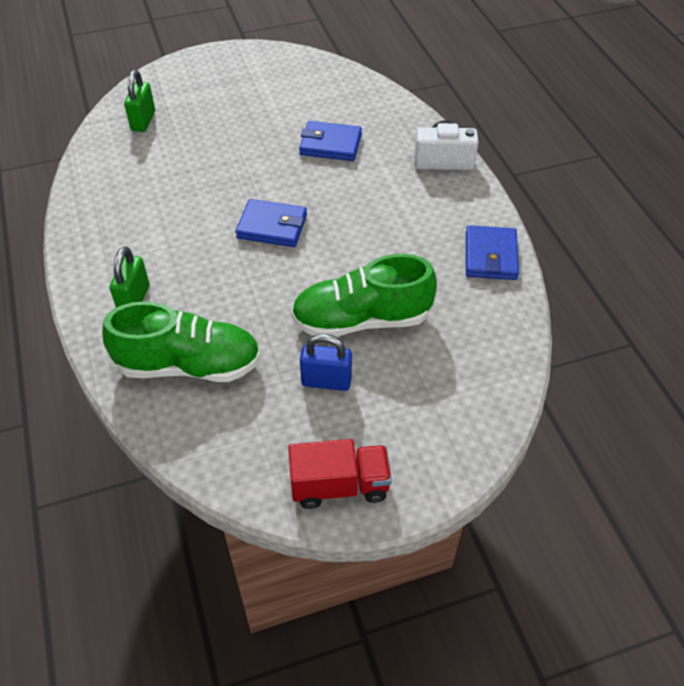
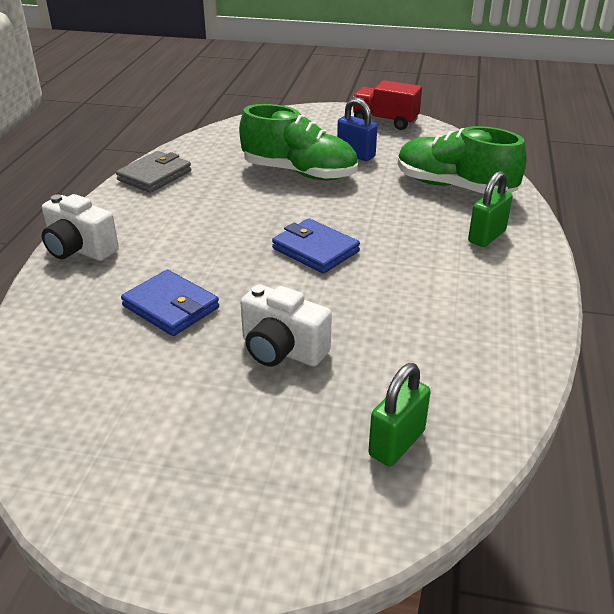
camera: 150 degrees left, 15 degrees down
blue wallet [466,225,519,280] -> grey wallet [116,151,191,193]
none -> white camera [241,284,332,367]

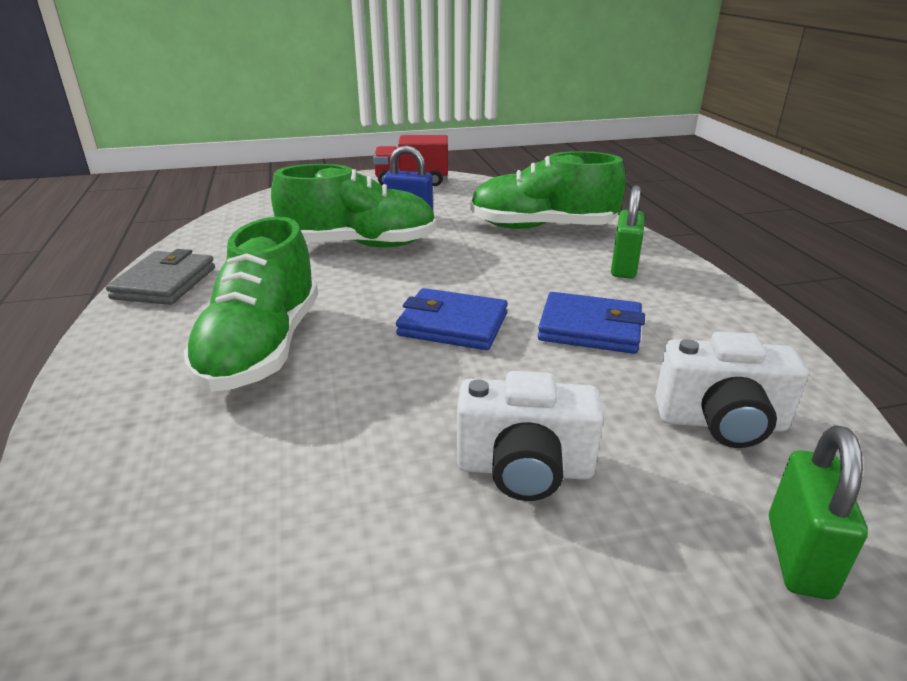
camera: 25 degrees left, 5 degrees down
white camera [42,194,119,261] -> white camera moved to [655,331,808,448]
blue wallet [121,270,219,336] -> blue wallet moved to [538,292,645,354]
none -> green shoe [184,217,318,392]

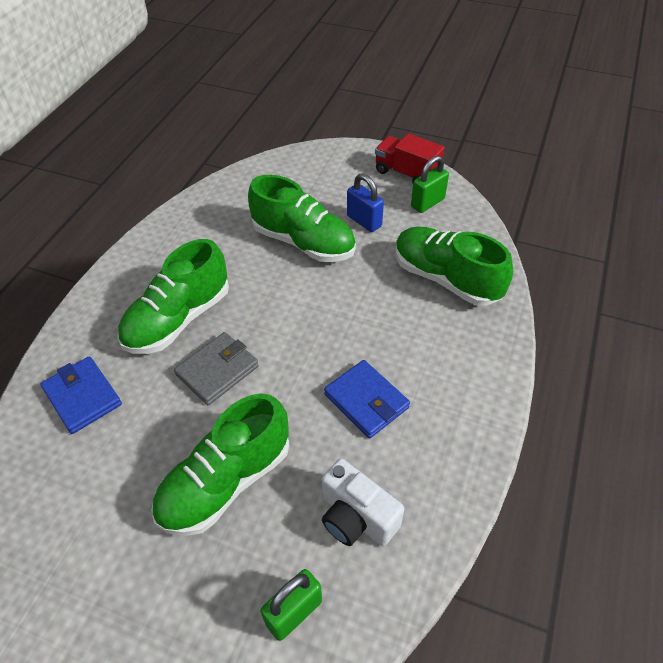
camera: 35 degrees right, 20 degrees up
grey wallet [106,249,215,305] -> grey wallet moved to [174,332,259,405]
blue wallet [396,288,508,350] -> blue wallet moved to [41,356,122,434]
white camera [457,371,604,501] -> green shoe [151,393,289,536]
green padlock [611,185,645,279] -> green padlock moved to [411,155,449,213]

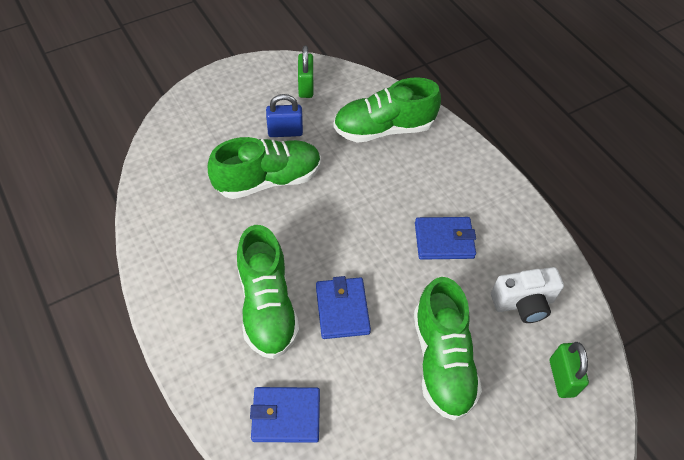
camera: 55 degrees left, 5 degrees up
grey wallet [174,332,259,405] -> blue wallet [316,276,371,339]
red truck [375,133,444,183] -> none

